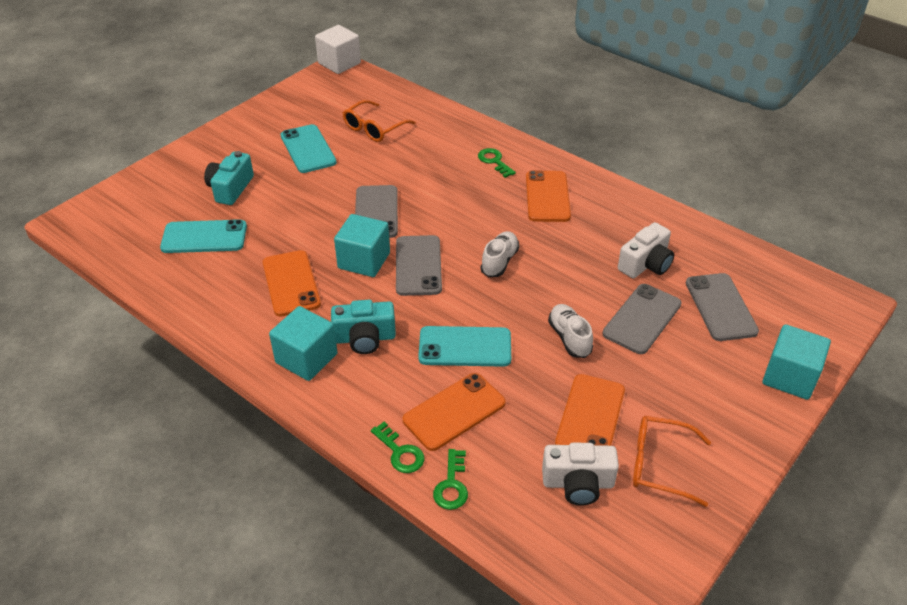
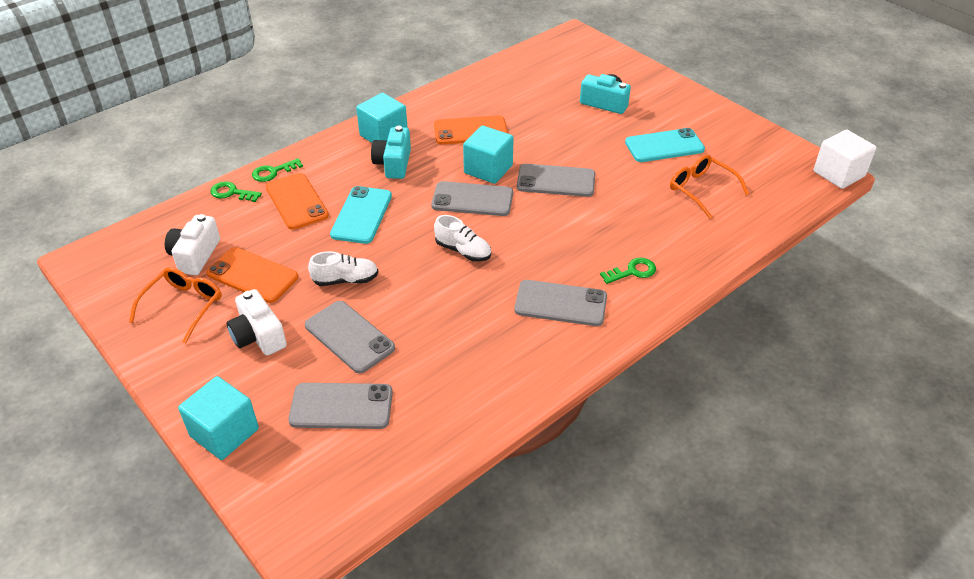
camera: 100 degrees right, 0 degrees up
turquoise phone [160,219,247,253] -> none
orange phone [526,170,571,222] -> grey phone [514,280,607,326]
white camera [618,222,674,278] -> white camera moved to [227,289,287,356]

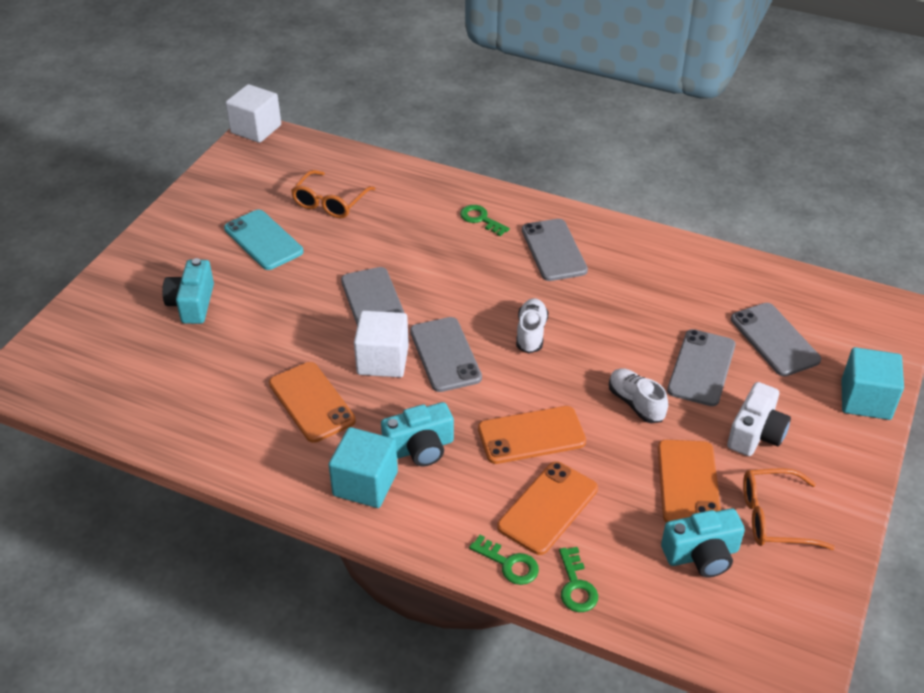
camera: 115 degrees left, 0 degrees up
white camera [165,214,220,275] -> turquoise camera [661,508,745,577]
turquoise phone [330,186,392,244] -> orange phone [478,406,586,464]
turquoise cube [463,125,514,184] -> white cube [354,310,409,377]

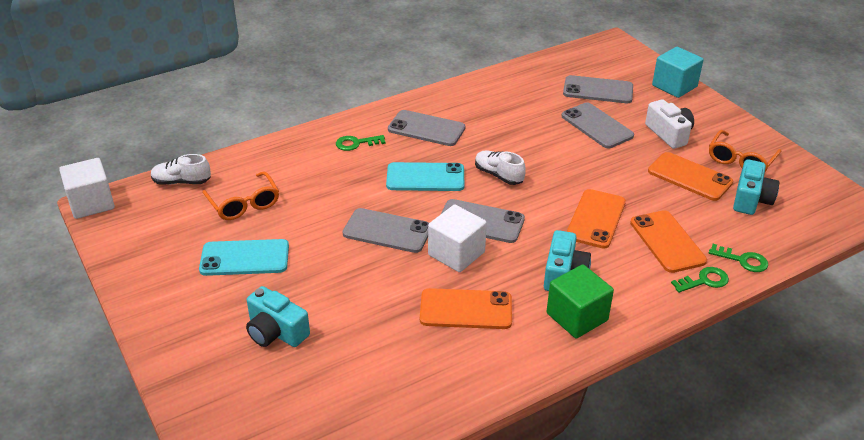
camera: 55 degrees left, 5 degrees down
turquoise cube [329,427,398,508] -> green cube [547,265,614,338]
white shoe [609,368,668,423] -> white shoe moved to [151,154,211,185]
none -> turquoise phone [386,162,464,191]

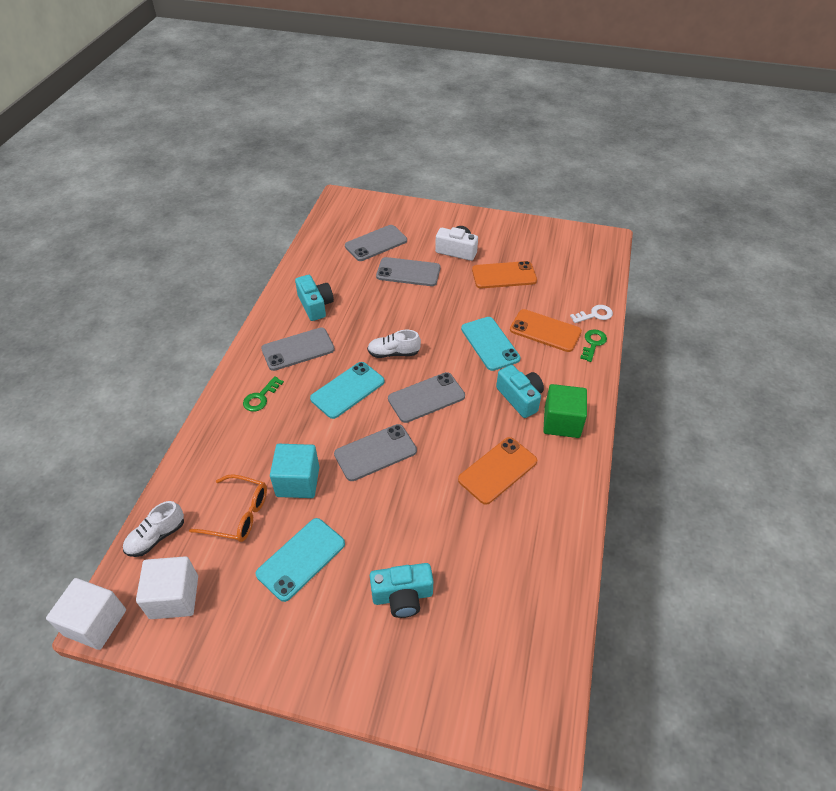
camera: 45 degrees left, 10 degrees up
white cube [428,205,487,272] -> white cube moved to [136,556,198,619]
orange phone [566,189,626,248] -> turquoise phone [461,317,521,371]
turquoise cube [652,47,703,98] -> turquoise cube moved to [270,444,319,498]
orange glasses [709,130,781,172] -> none
green key [709,244,768,272] -> white key [570,305,613,323]
turquoise camera [733,159,779,215] -> turquoise camera moved to [295,275,334,321]

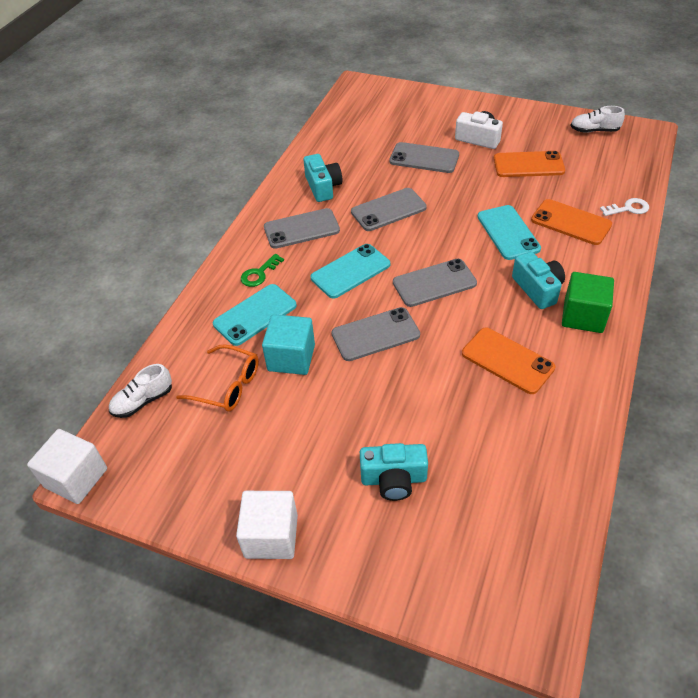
camera: 10 degrees right, 0 degrees up
white cube [136,556,198,619] -> white cube moved to [236,491,298,559]
turquoise phone [256,518,345,602] -> turquoise phone moved to [213,284,297,346]
grey phone [345,225,407,261] -> grey phone moved to [351,188,427,231]
white shoe [367,330,421,358] -> white shoe moved to [570,106,625,133]
orange phone [458,437,537,505] -> orange phone turned 75 degrees clockwise [462,328,555,394]
green key [580,329,607,362] -> none

